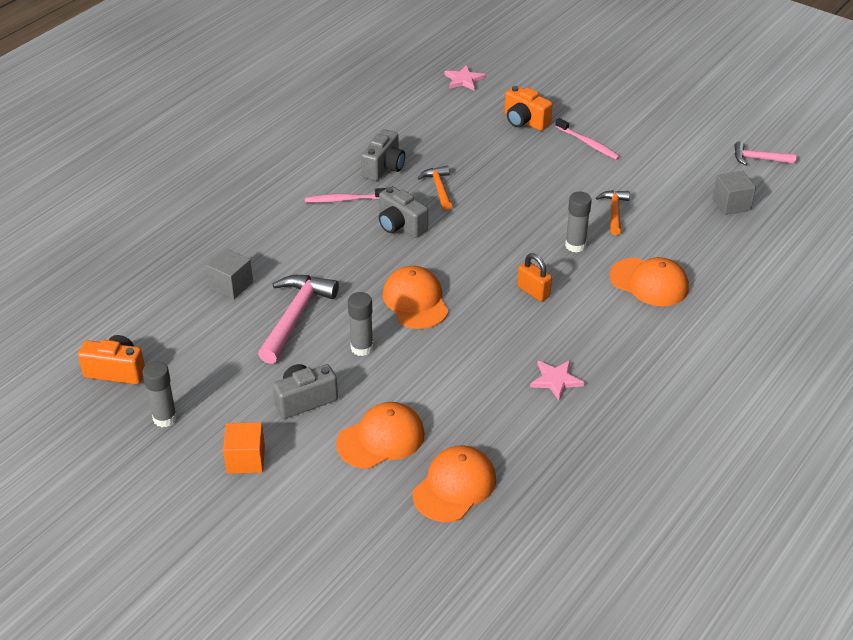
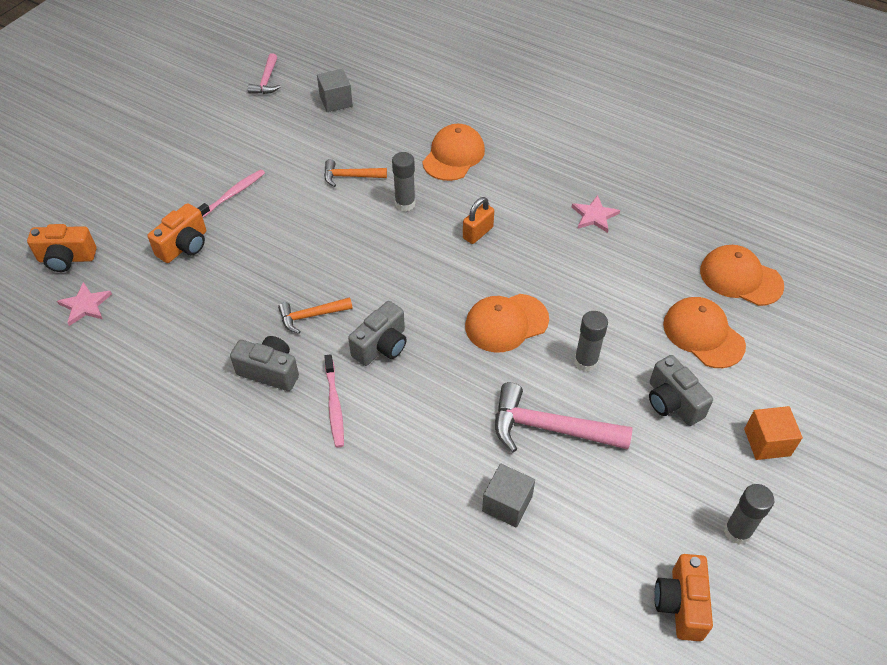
camera: 95 degrees left, 10 degrees up
none -> orange camera [27,224,97,272]

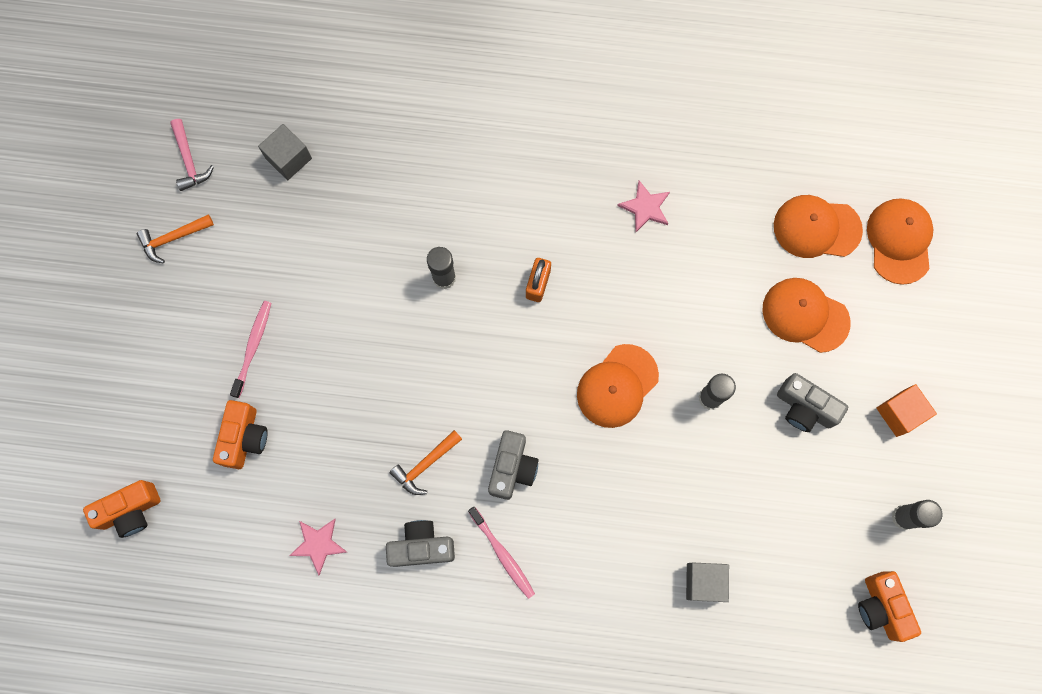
camera: 25 degrees left, 25 degrees up
pink star [57,282,112,326] -> pink star moved to [289,519,347,575]
orange hammer [324,159,387,187] -> orange hammer moved to [137,214,214,263]
orange cap [422,124,485,181] -> orange cap moved to [867,198,933,285]
pink hammer [495,382,632,452] -> none

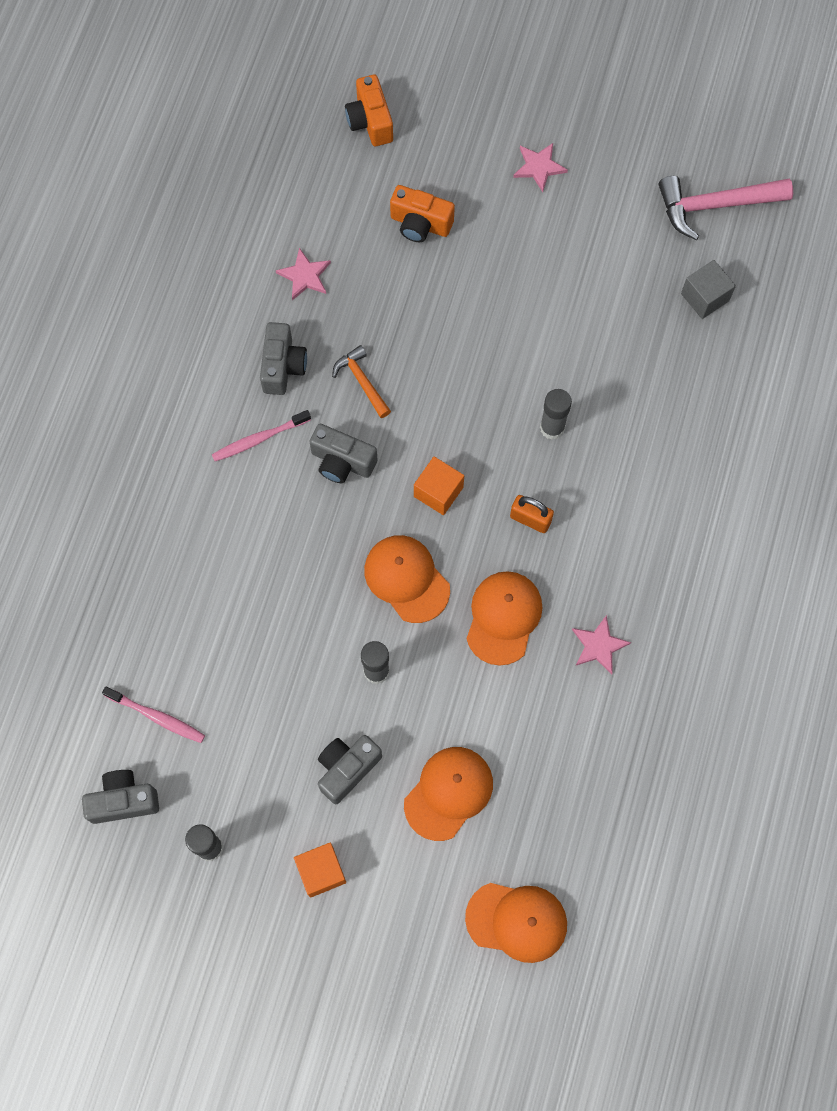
camera: 100 degrees right, 5 degrees down
orange hammer [137,214,214,263] -> none
pink hammer [170,119,214,191] -> pink hammer [659,176,793,240], size x1.73
pink toothbrush [230,301,271,398] -> pink toothbrush moved to [102,686,205,743]
grey cube [686,563,729,602] -> none
orange cap [774,195,863,258] -> orange cap moved to [466,571,543,666]
orange camera [858,571,921,642] -> grey camera [82,770,159,824]
none -> orange cube [414,456,464,515]
none -> pink star [513,143,568,192]

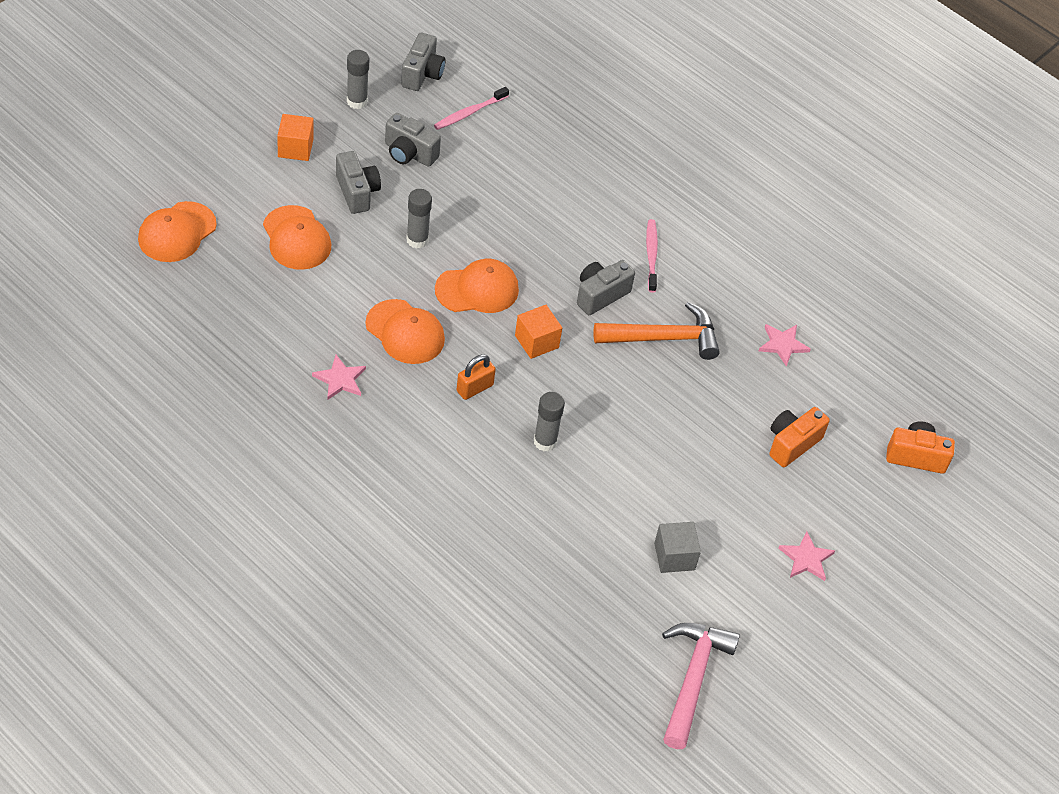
camera: 110 degrees right, 20 degrees down
grey camera [260,322,307,395] -> grey camera moved to [385,113,441,167]
orange hammer [332,345,391,418] -> orange hammer [593,302,720,360], size x1.73
grey cube [681,260,736,319] -> grey cube moved to [654,522,701,573]

